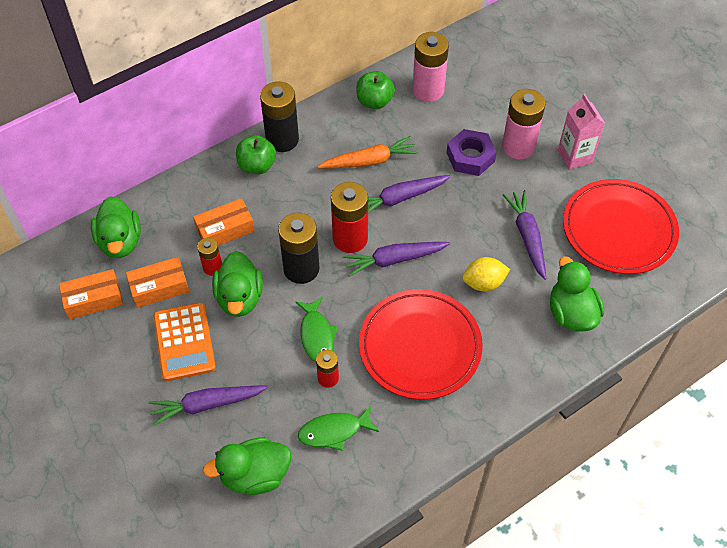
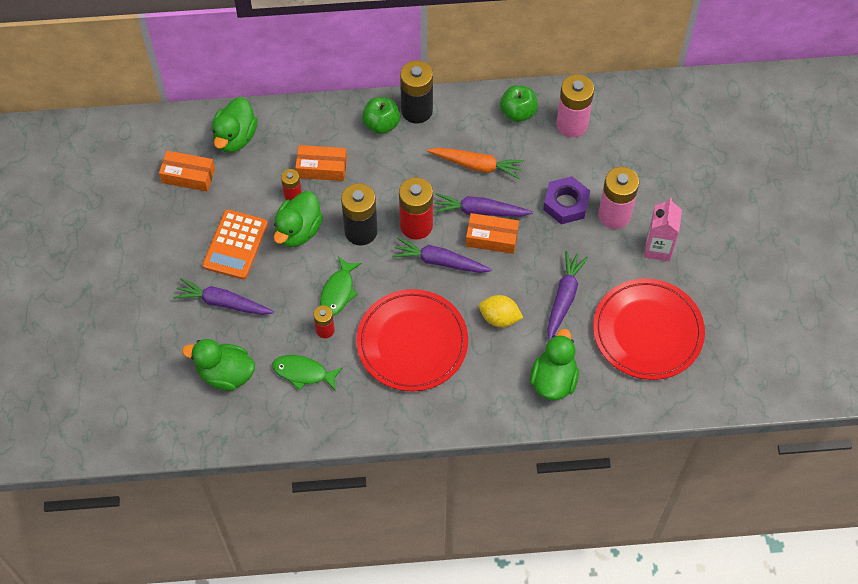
camera: 30 degrees right, 5 degrees up
orange box [126,257,189,308] -> orange box moved to [466,213,519,254]

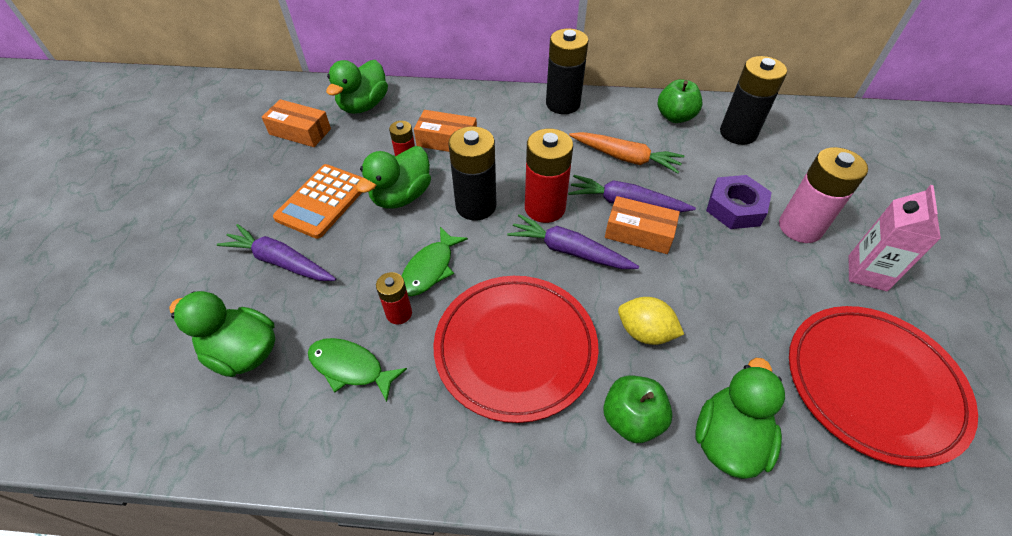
camera: 10 degrees right, 10 degrees down
green apple [362,97,400,134] -> green apple moved to [603,375,673,443]
purple carrot [547,251,588,340] -> none
pink battery [556,74,594,137] -> black battery [720,56,787,145]

